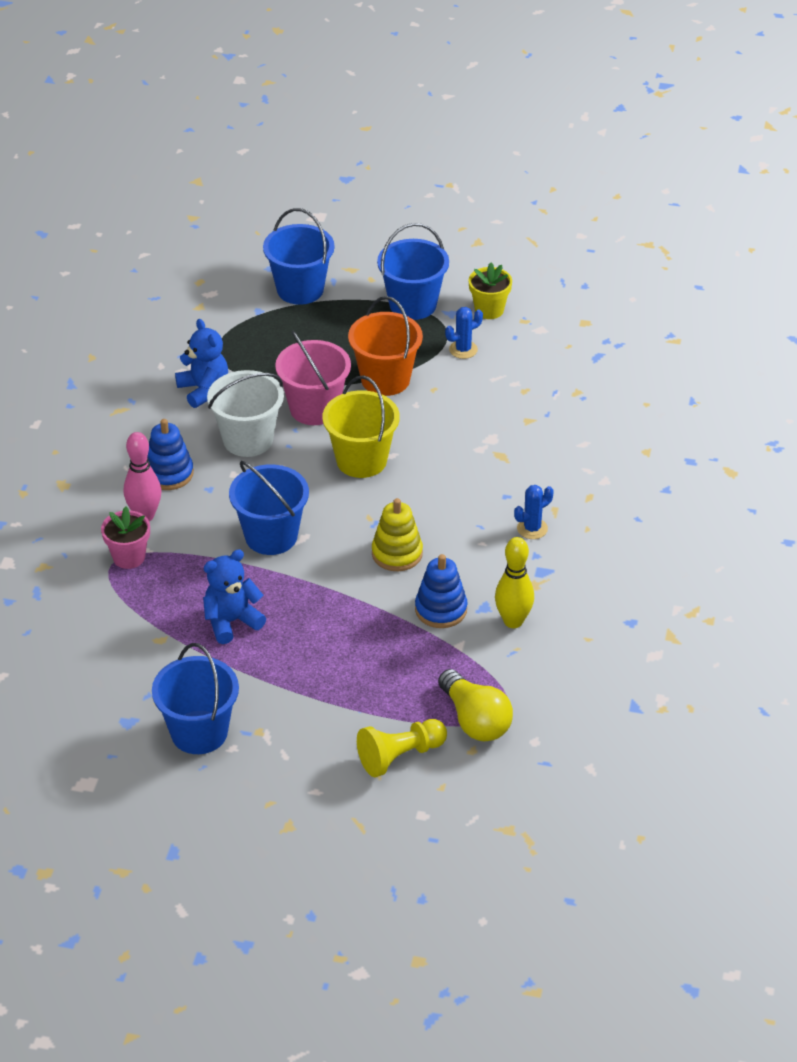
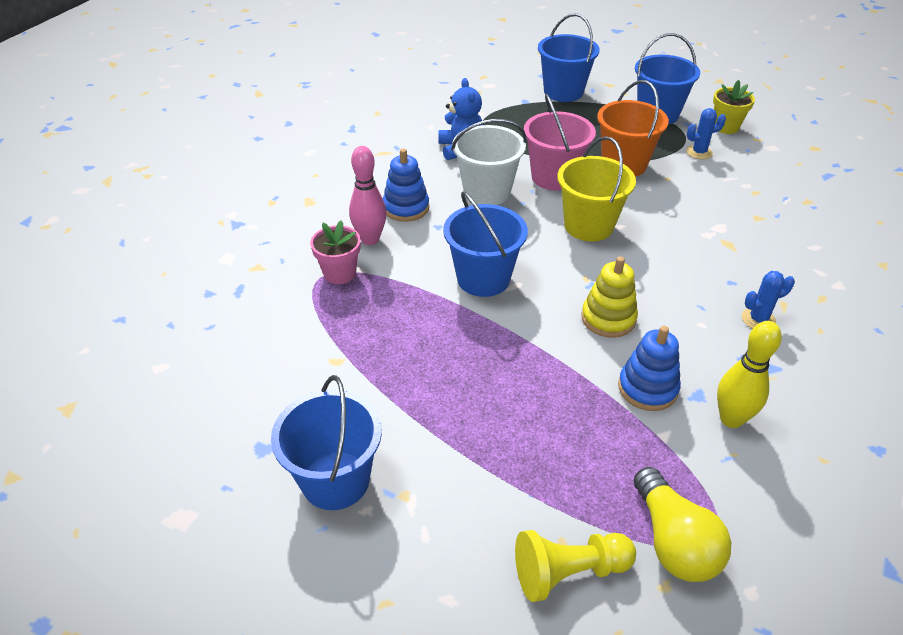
camera: 15 degrees right, 0 degrees up
blue teddy bear [203,549,266,644] -> none

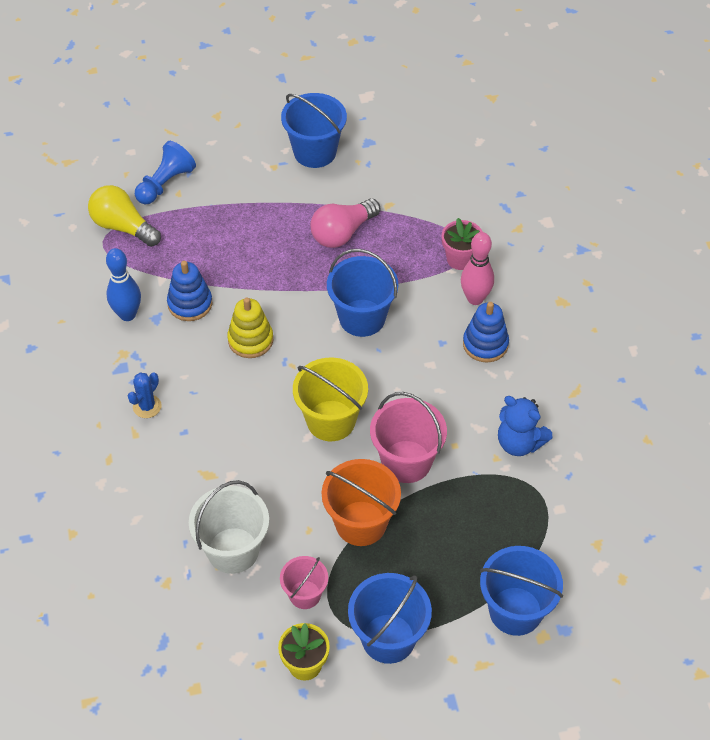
camera: 140 degrees right, 10 degrees up
white bucket [451,119,527,205] -> white bucket moved to [189,480,269,574]
yellow pawn [515,530,636,602] -> blue pawn [135,141,196,204]
blue cactus [686,108,726,159] -> pink bucket [280,556,328,609]
yellow bowling pin [717,321,782,428] -> blue bowling pin [106,248,141,321]
none -> pink light bulb [310,199,380,248]

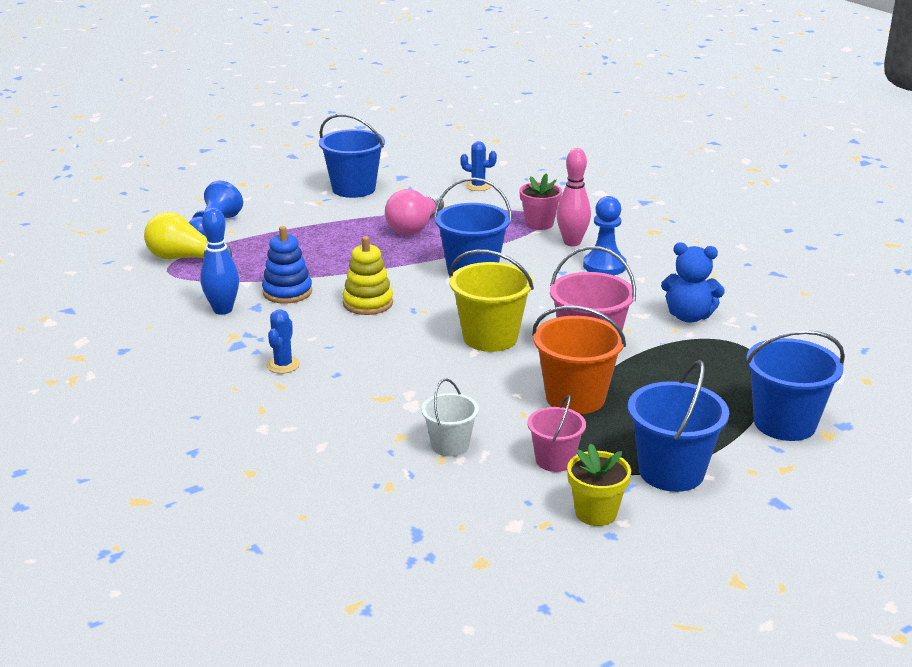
camera: 20 degrees left, 25 degrees down
white bucket [189,480,269,574] -> white bucket [421,379,479,457], size x0.60
blue stacking toy [463,302,509,362] -> blue pawn [583,196,626,275]
none -> blue cactus [460,141,497,191]

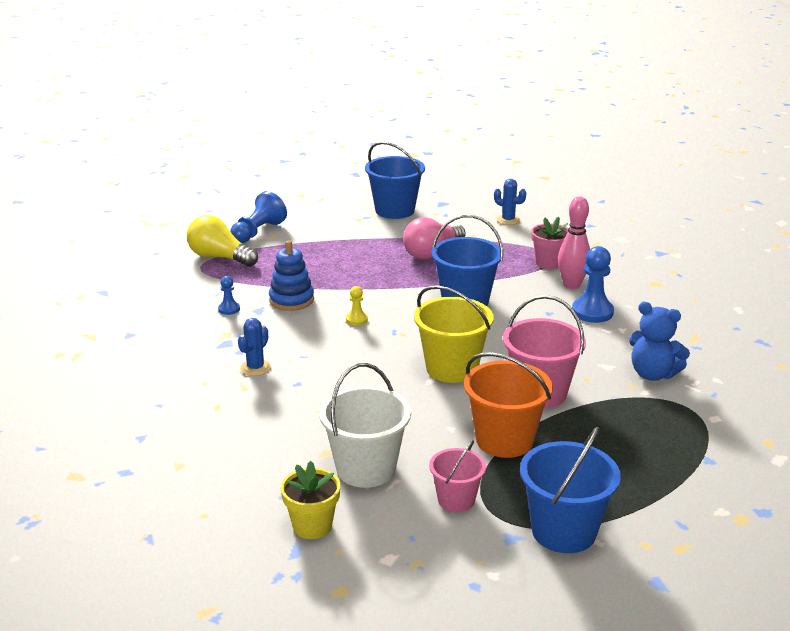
camera: 15 degrees right, 0 degrees up
blue bowling pin [200,208,239,315] -> blue pawn [218,276,240,315]
yellow stacking toy [342,236,393,315] -> yellow pawn [346,286,368,325]
white bucket [421,379,479,457] -> white bucket [319,363,411,488], size x1.67
yellow flower pot [567,443,631,526] -> yellow flower pot moved to [281,461,341,539]
blue bucket [745,330,845,441] -> none

